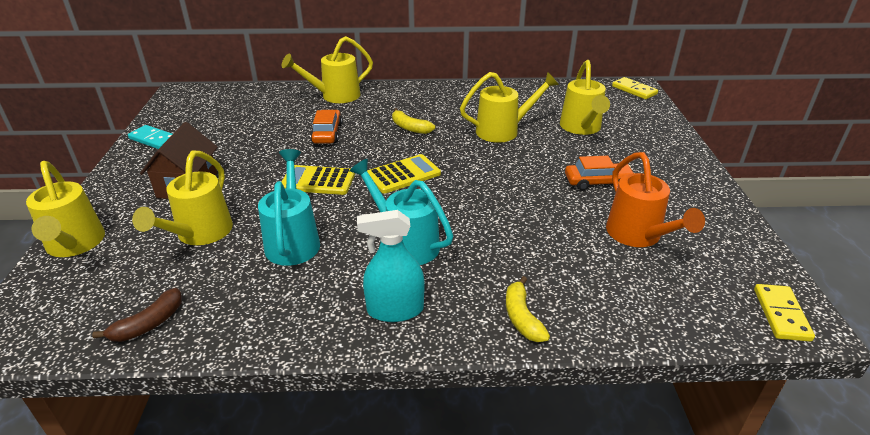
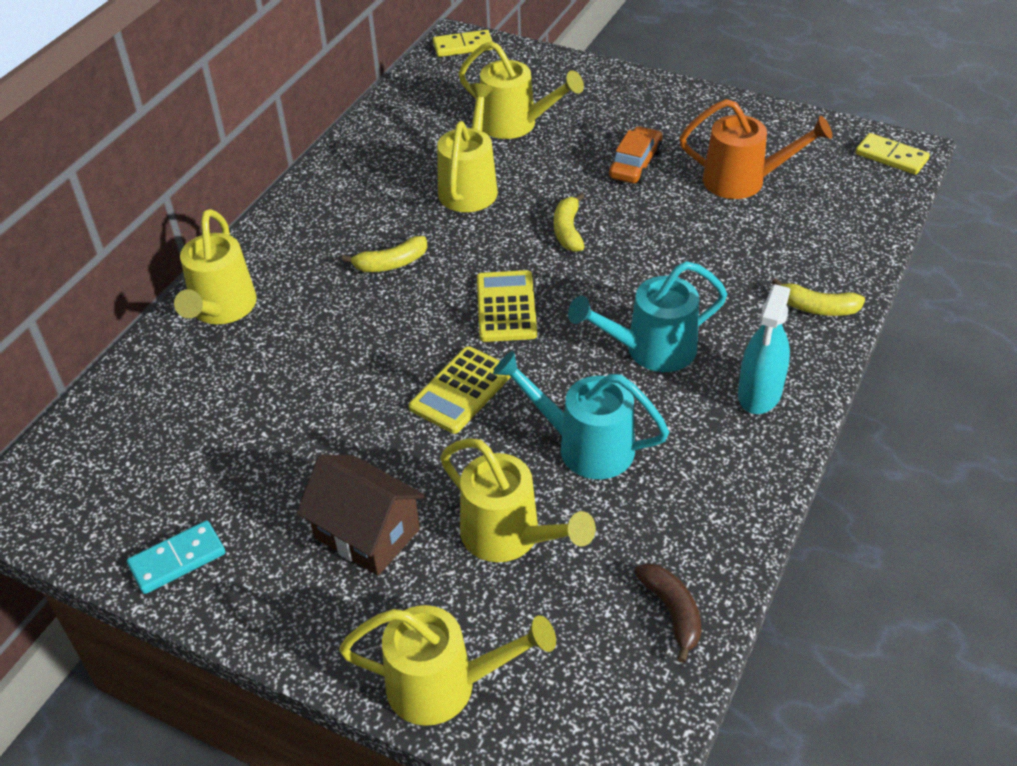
camera: 60 degrees left, 10 degrees up
orange car [311,110,342,144] -> none
none -> yellow banana [554,193,585,252]

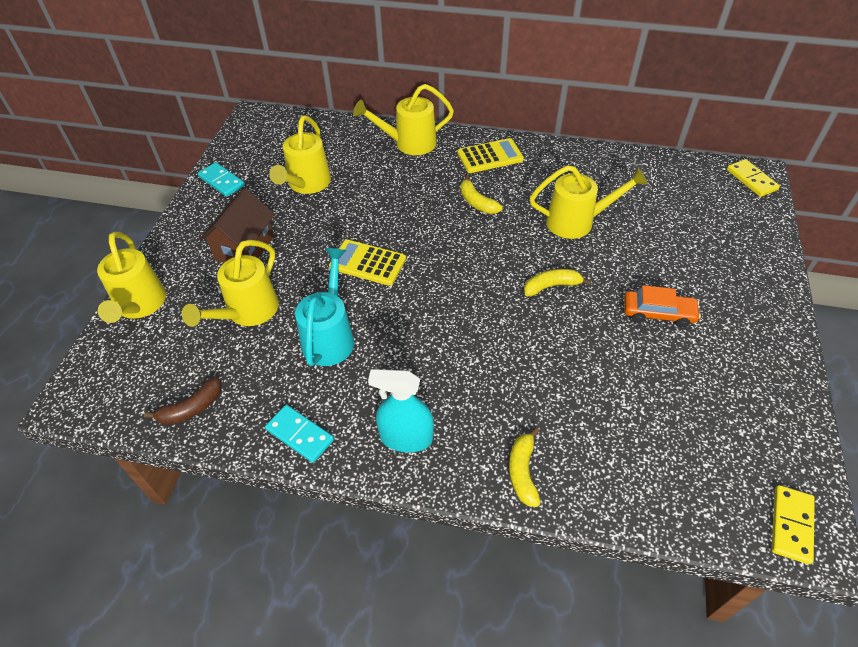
camera: 75 degrees right, 5 degrees up
yellow watering can [458,41,584,139] -> yellow watering can moved to [269,115,331,194]
yellow calculator [477,270,537,342] -> yellow calculator moved to [457,138,524,173]
turquoise watering can [568,261,727,372] -> none
orange watering can [679,99,832,199] -> none
none -> turquoise domino [265,405,334,463]

